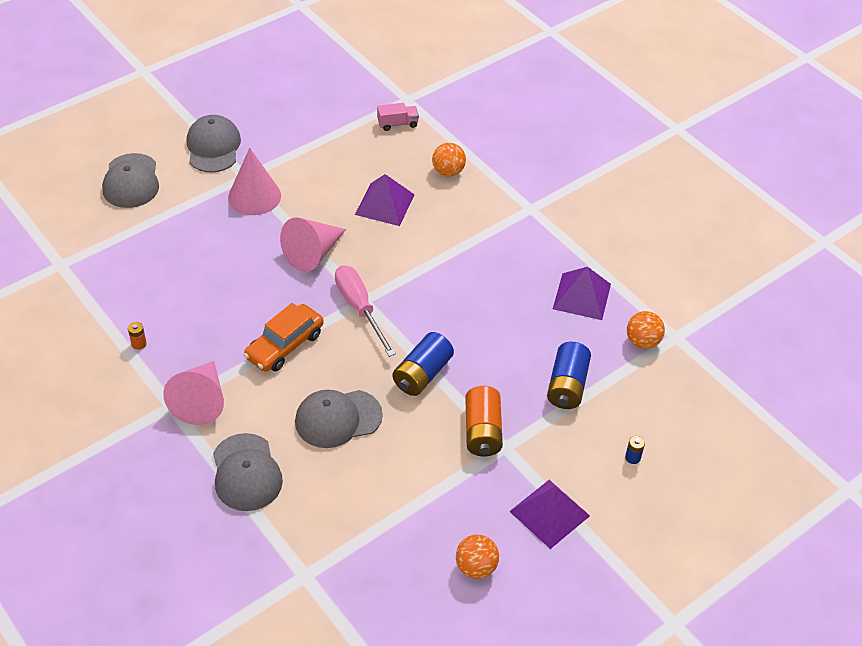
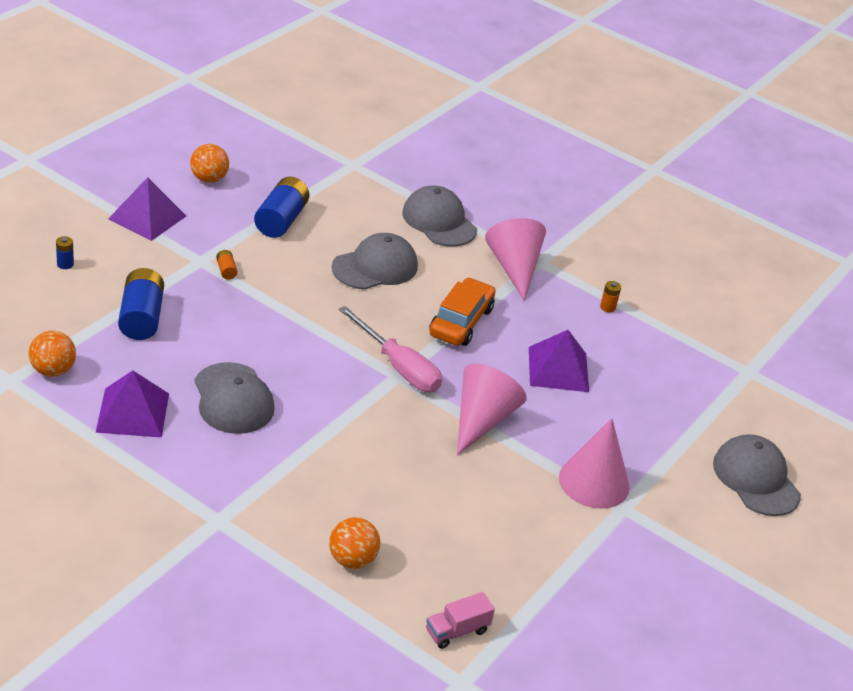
camera: 160 degrees right, 10 degrees down
grey cap [187,115,241,173] -> grey cap moved to [194,362,275,434]
purple pyramid [355,174,415,226] -> purple pyramid moved to [529,330,589,392]
blue battery [392,332,454,396] -> blue battery moved to [254,177,310,238]
orange battery [465,386,503,456] -> orange battery [216,250,237,280], size x0.44

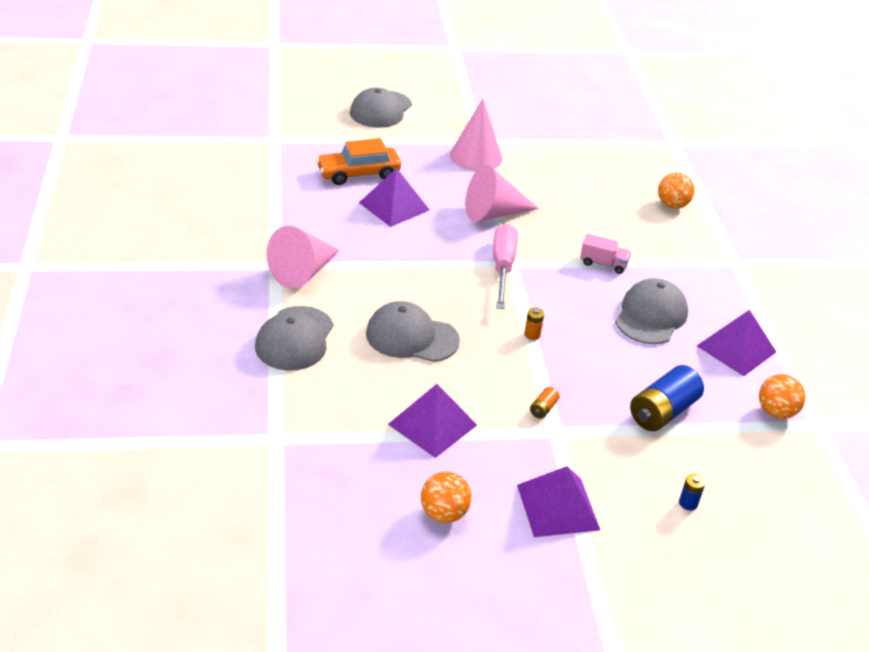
camera: 130 degrees left, 0 degrees up
blue battery [254,177,310,238] -> purple pyramid [388,384,477,458]
pink truck [426,592,495,649] -> pink truck moved to [580,234,631,274]
orange car [429,277,496,346] -> orange car moved to [316,138,401,185]
orange battery [600,281,621,312] -> orange battery moved to [524,308,544,340]

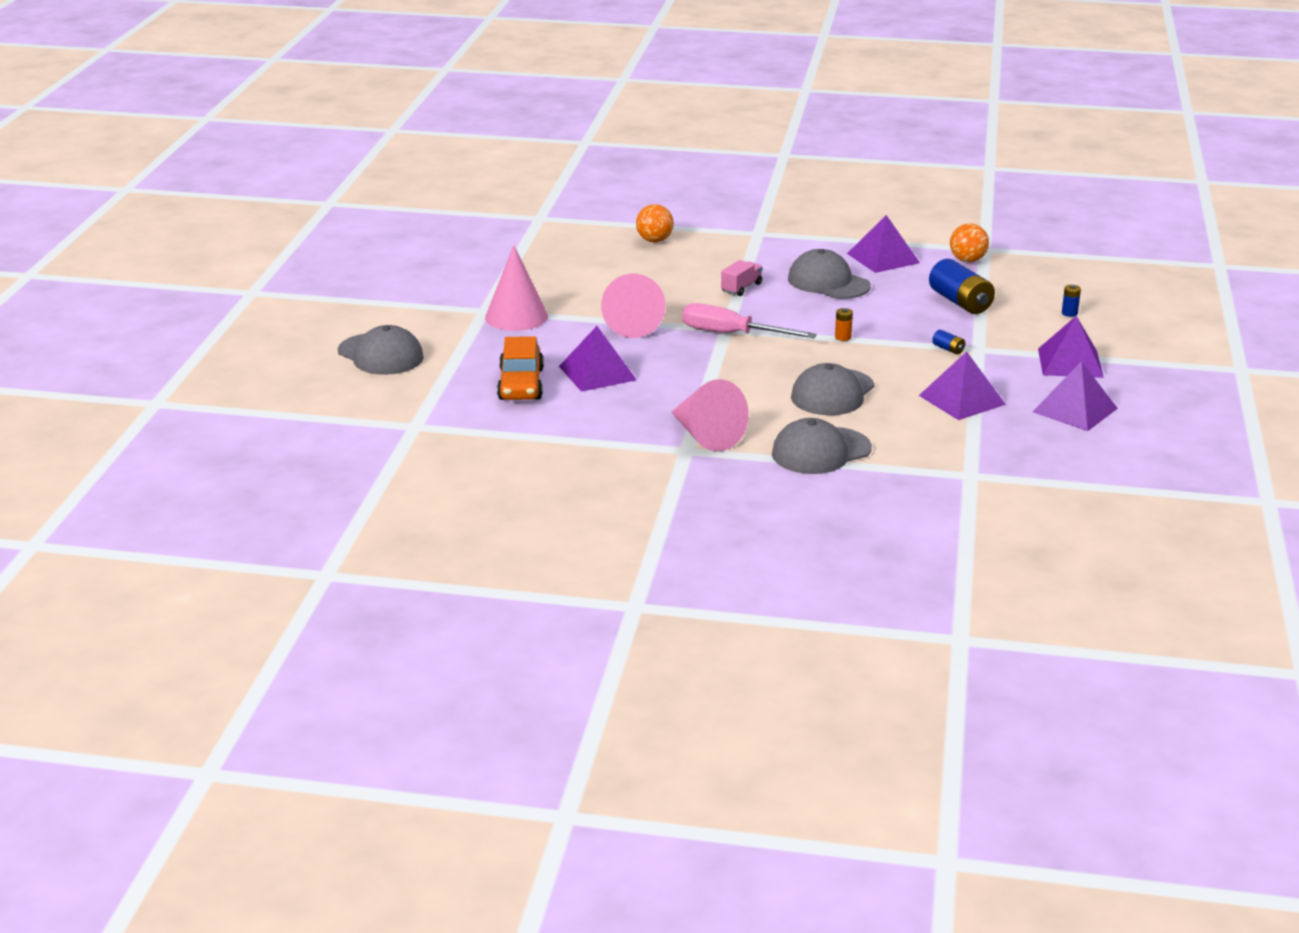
camera: 70 degrees left, 10 degrees down
grey cap [255,306,334,371] -> grey cap turned 120 degrees clockwise [772,418,872,474]
orange ball [421,471,472,523] -> purple pyramid [1033,361,1118,431]
orange battery [530,387,560,419] -> blue battery [932,330,965,354]

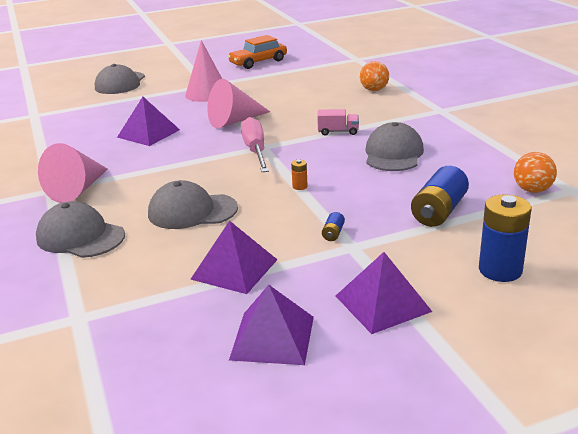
camera: 60 degrees right, 0 degrees up
orange car [497,336,544,400] -> orange car moved to [228,35,287,69]
purple pyramid [847,215,920,273] -> none
blue battery [1062,285,1081,317] -> blue battery [479,195,532,282], size x2.26

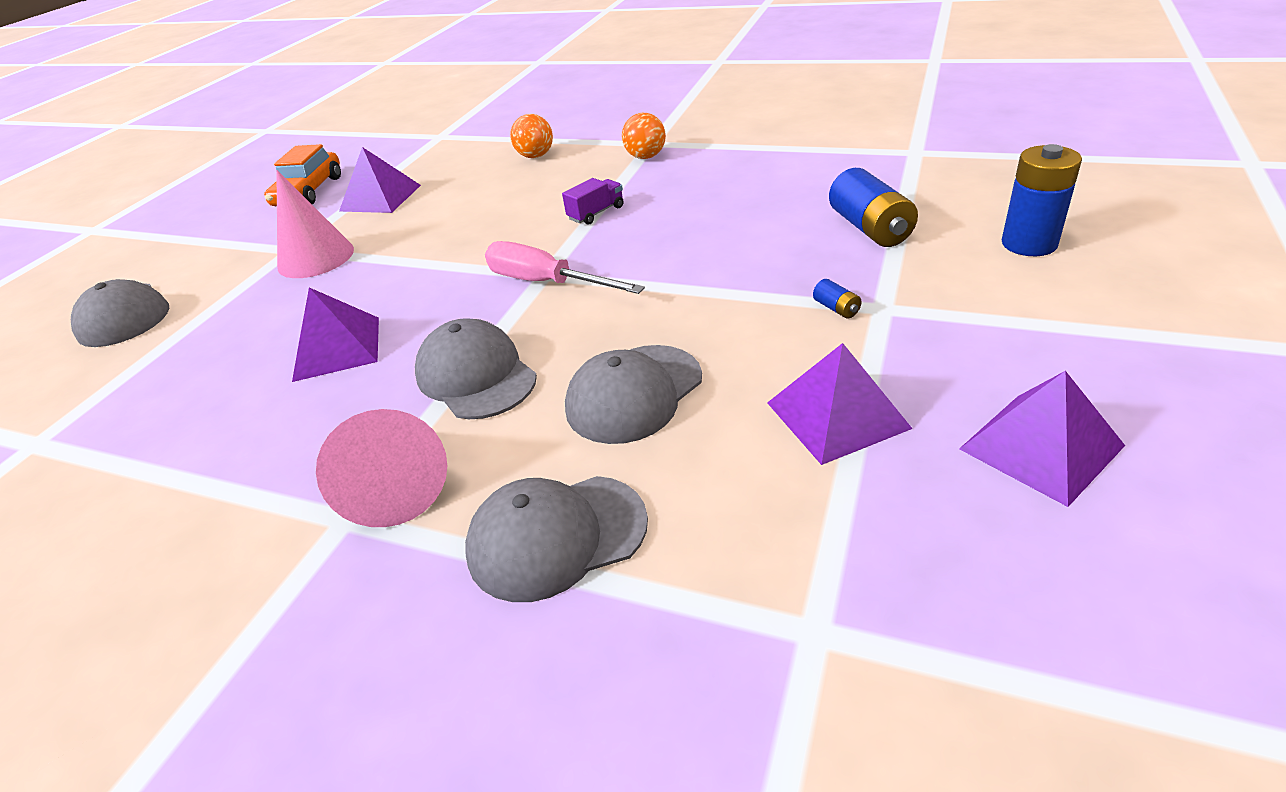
camera: 45 degrees left, 10 degrees up
pink cone [207,79,270,129] -> none
orange battery [291,160,308,190] -> none
pink truck [317,109,359,135] -> purple truck [562,178,623,225]
purple pyramid [336,252,432,334] -> purple pyramid moved to [339,147,421,213]
grey cap [366,122,424,171] -> grey cap moved to [415,318,537,419]
orange ball [514,152,557,193] -> orange ball moved to [622,113,666,159]

